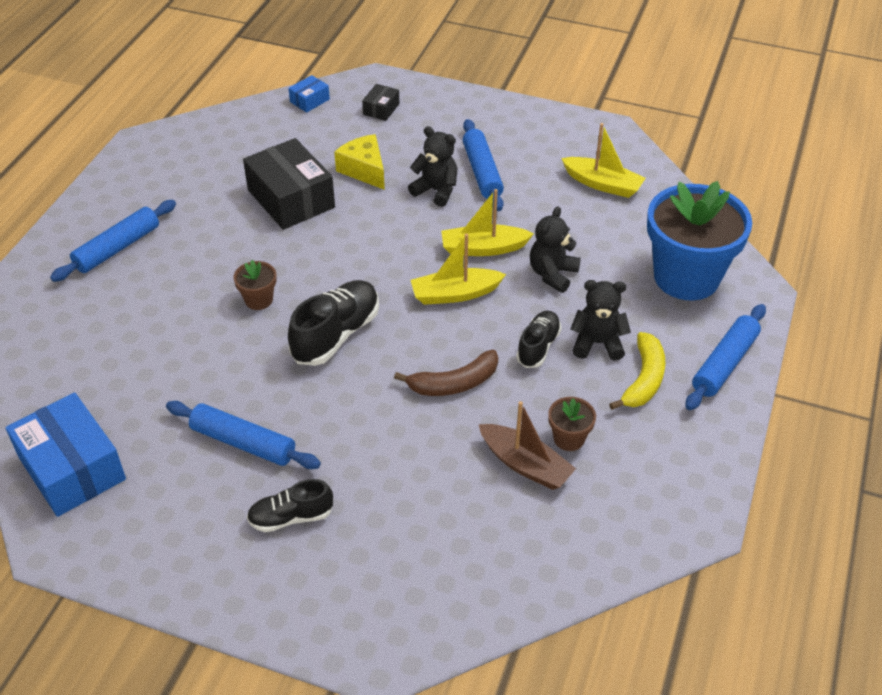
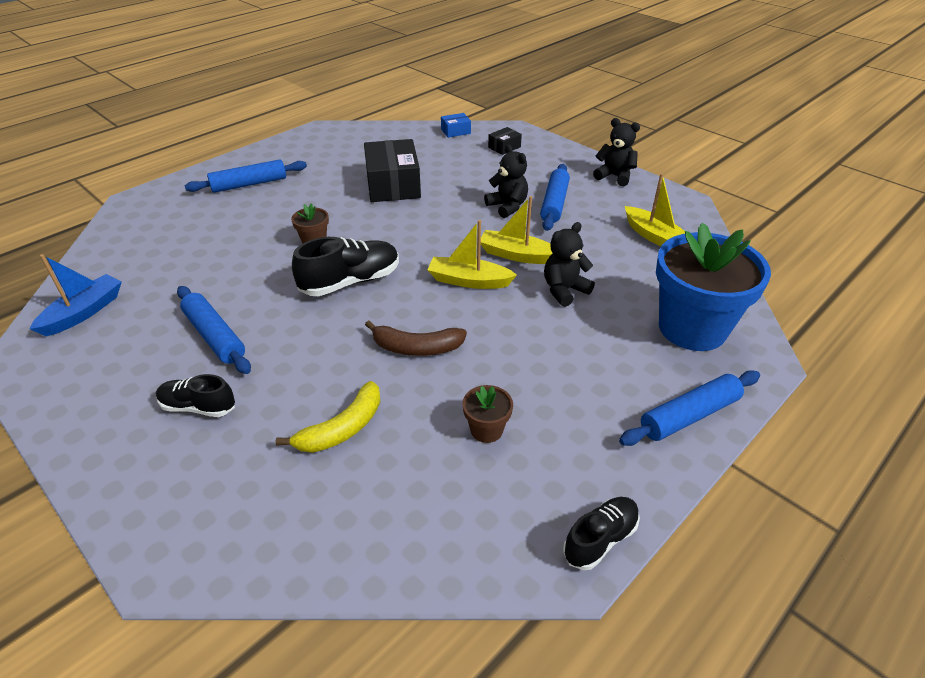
camera: 25 degrees right, 5 degrees down
blue box [6,392,126,517] -> blue boat [30,254,122,336]
yellow cheese [334,134,385,190] -> none
brown boat [478,401,576,490] -> none
black shoe [516,311,562,368] -> black shoe moved to [563,497,640,570]
black teddy bear [571,280,631,361] -> black teddy bear moved to [593,118,640,186]
yellow banana [609,332,666,410] -> yellow banana moved to [276,381,380,453]

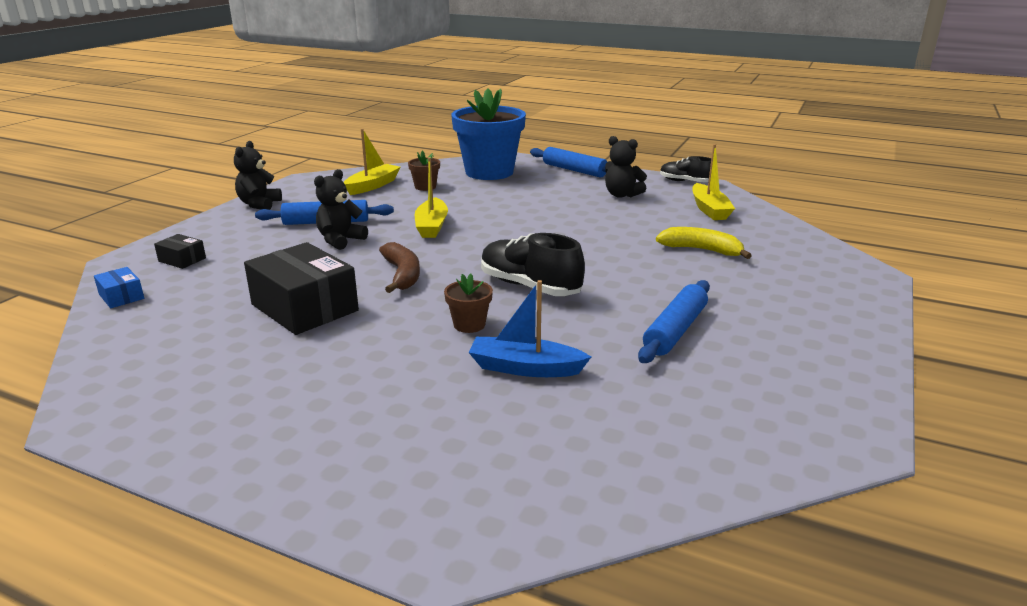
camera: 110 degrees left, 15 degrees down
blue boat [30,254,122,336] -> blue boat moved to [468,280,591,377]
black shoe [156,374,235,417] -> none
blue rolling pin [185,159,307,193] -> none
black box [364,139,421,202] -> black box turned 75 degrees clockwise [244,242,359,335]
brown banana [365,321,467,356] -> brown banana moved to [379,242,420,293]
yellow boat [428,220,517,289] -> yellow boat moved to [692,144,735,220]
brown flower pot [462,385,513,443] -> brown flower pot moved to [408,151,440,191]
black teddy bear [544,222,595,307] -> black teddy bear moved to [605,136,647,198]

